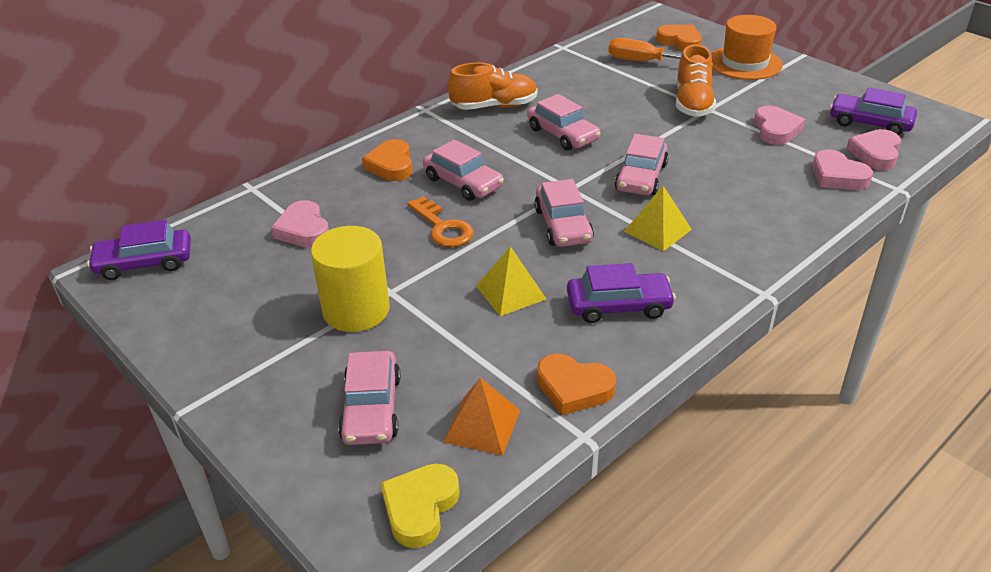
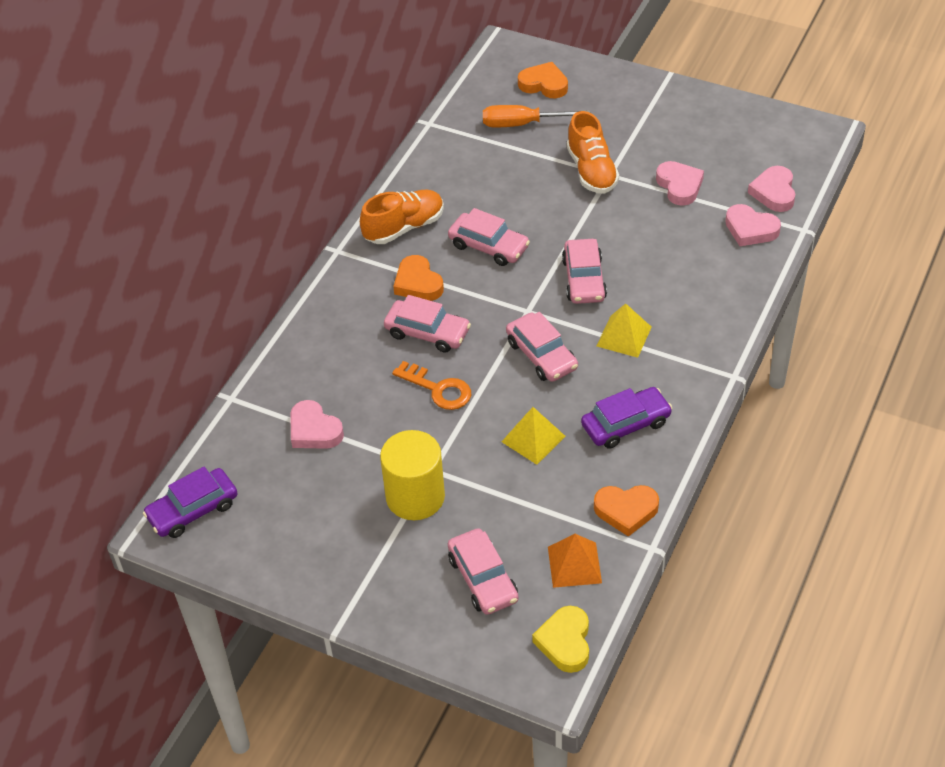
camera: 20 degrees left, 10 degrees up
orange heart [362,139,413,181] -> orange heart moved to [393,255,444,301]
orange hat [711,15,783,80] -> none
purple car [830,88,917,135] -> none

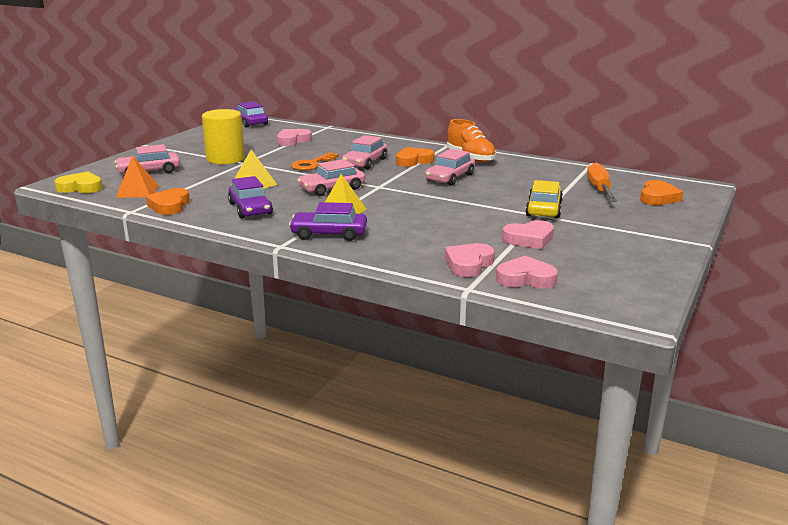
camera: 90 degrees right, 25 degrees down
pink car [562,239,607,304] -> none
orange shoe [567,111,619,194] -> yellow car [525,180,563,219]
none -> purple car [289,202,367,241]

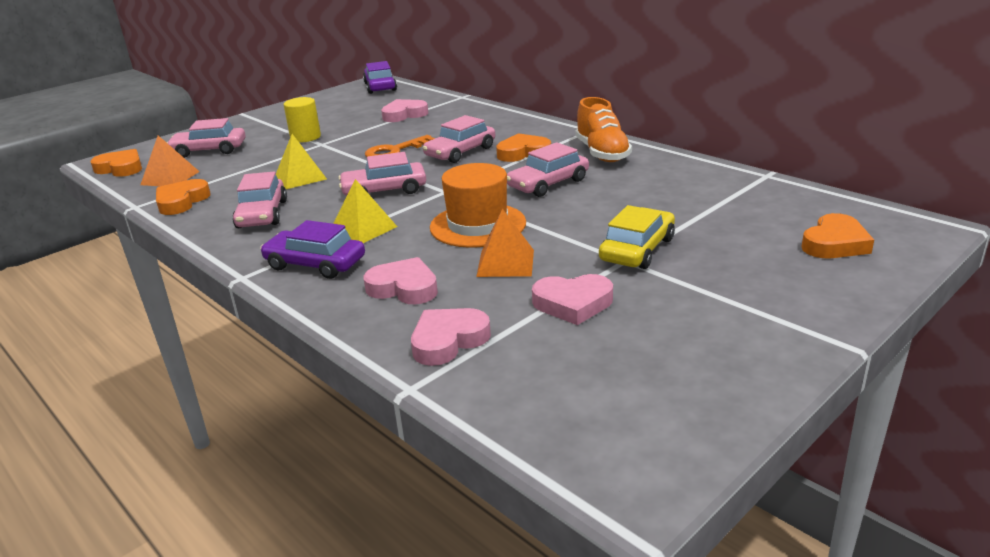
camera: 20 degrees right, 5 degrees up
yellow heart [54,172,102,193] -> orange heart [90,149,142,177]
yellow cylinder [202,109,245,164] -> yellow cylinder [284,97,321,142], size x0.66
purple car [228,176,273,219] -> pink car [232,171,287,228]
pink heart [496,256,558,289] -> pink heart moved to [363,257,438,304]
orange screwdriver [587,163,617,201] -> none
none -> orange hat [430,163,526,248]
none -> orange pyramid [476,208,534,277]

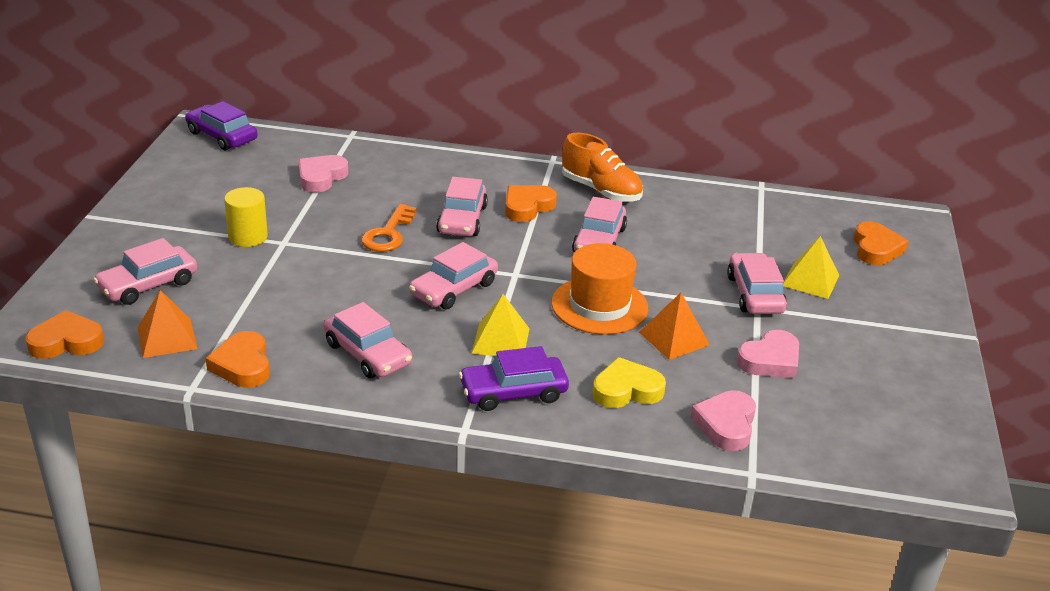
camera: 40 degrees left, 5 degrees up
yellow pyramid [276,134,327,189] -> yellow pyramid moved to [783,236,839,299]
pink heart [363,257,438,304] -> yellow heart [592,357,666,408]
yellow car [599,205,675,269] -> pink car [727,253,787,314]

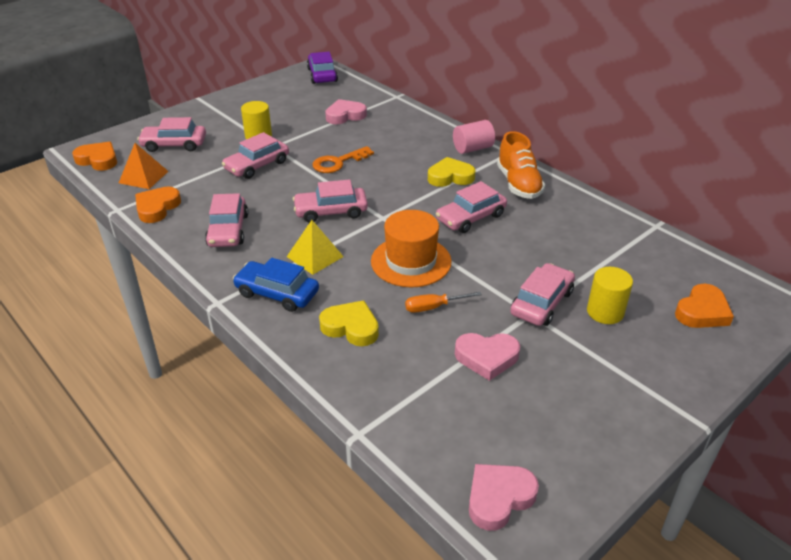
camera: 40 degrees right, 5 degrees up
pink car [436,177,488,236] -> pink car moved to [222,132,289,179]
purple car [459,346,569,411] -> blue car [233,258,319,312]
orange heart [505,185,557,222] -> yellow heart [428,157,475,187]
orange pyramid [639,292,710,360] -> orange screwdriver [405,292,482,313]
pink heart [690,390,756,451] -> pink heart moved to [469,464,539,531]
yellow pyramid [783,236,839,299] -> yellow cylinder [587,267,633,324]
none -> pink cylinder [453,120,495,154]

